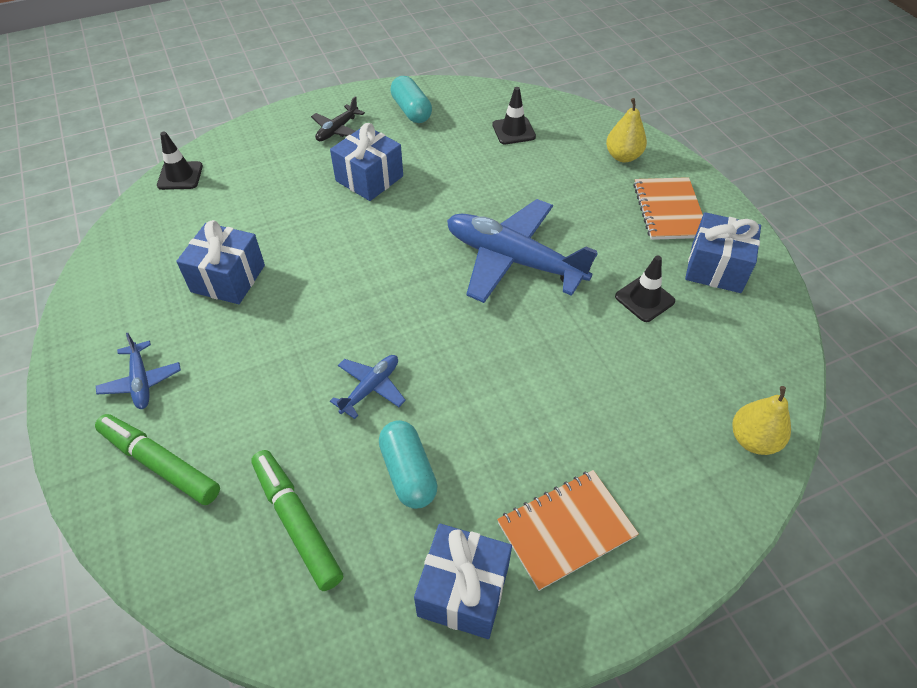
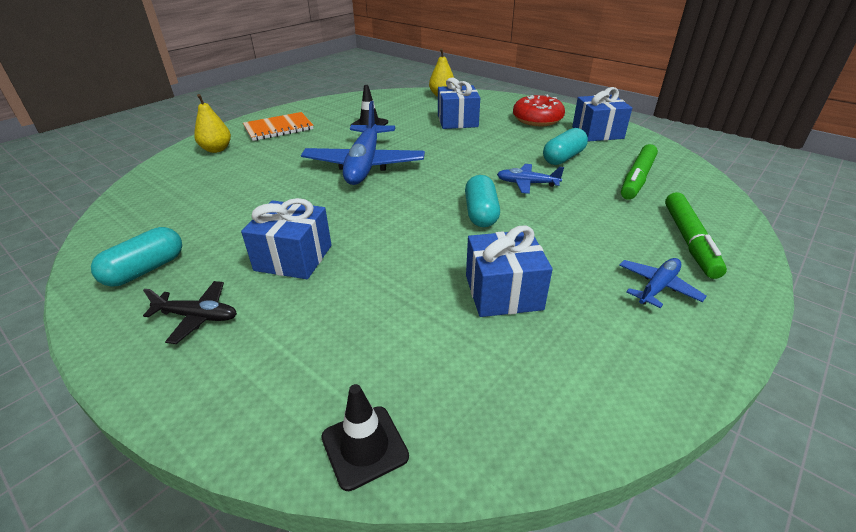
camera: 115 degrees left, 15 degrees down
black traffic cone [492,87,536,144] -> none
orange notebook [497,470,639,591] -> red donut [513,95,565,126]
blue gift [685,212,761,293] -> blue gift moved to [438,78,480,129]
none -> turquoise capsule [465,175,500,227]

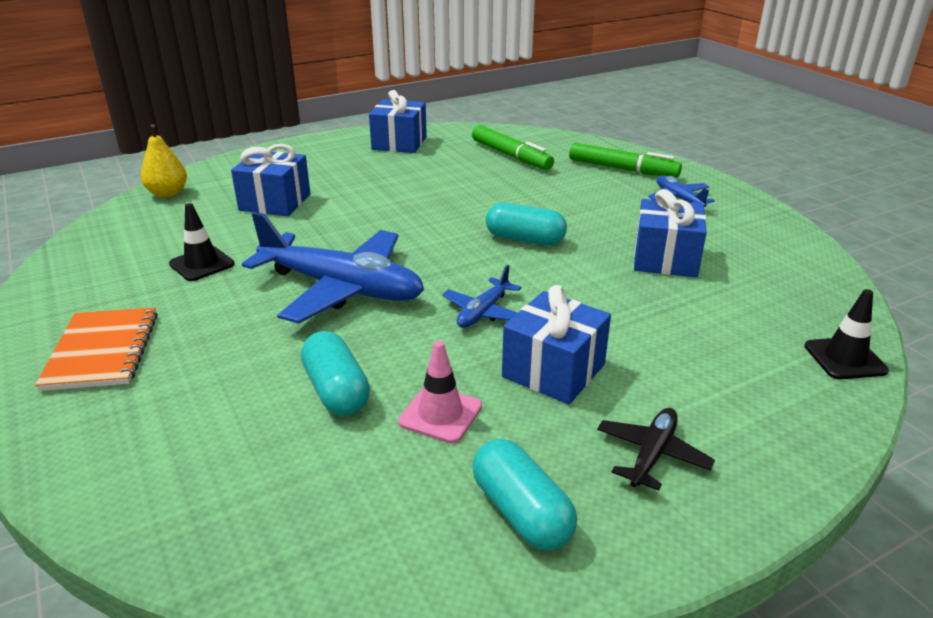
camera: 70 degrees left, 5 degrees down
yellow pear [194,94,231,153] -> none
blue plane [497,164,564,194] -> blue plane moved to [442,265,521,328]
red donut [513,95,565,126] -> none
turquoise capsule [543,128,588,165] -> turquoise capsule moved to [301,331,370,416]
none -> pink traffic cone [398,341,482,443]

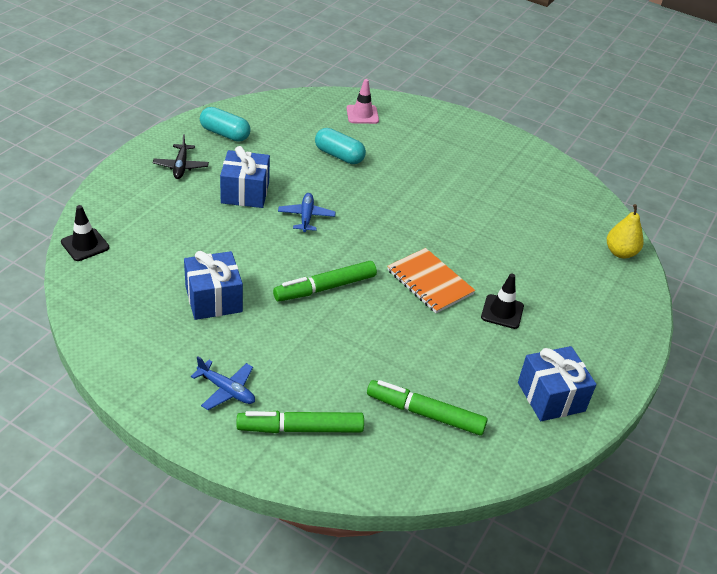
camera: 145 degrees right, 10 degrees up
orange notebook [35,307,158,391] -> orange notebook moved to [387,248,475,313]
black traffic cone [169,203,235,281] -> black traffic cone moved to [481,274,524,329]
blue gift [231,144,311,216] -> none
blue plane [242,212,424,324] -> none
pink traffic cone [398,341,482,443] -> pink traffic cone moved to [347,79,379,124]
turquoise capsule [486,203,567,245] -> green marker [273,261,377,302]

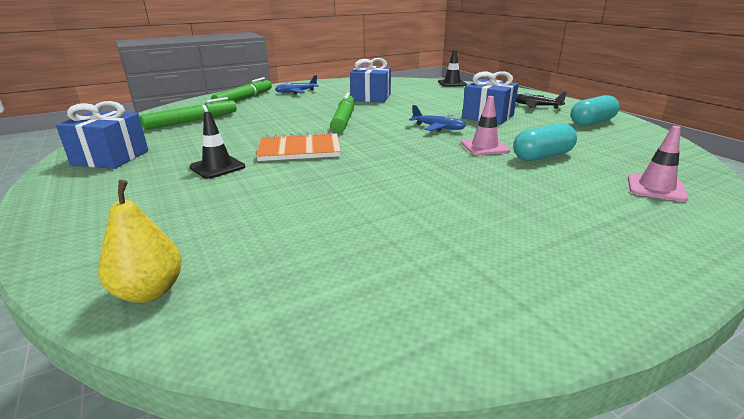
camera: 125 degrees right, 15 degrees down
none -> pink traffic cone [461,96,510,155]

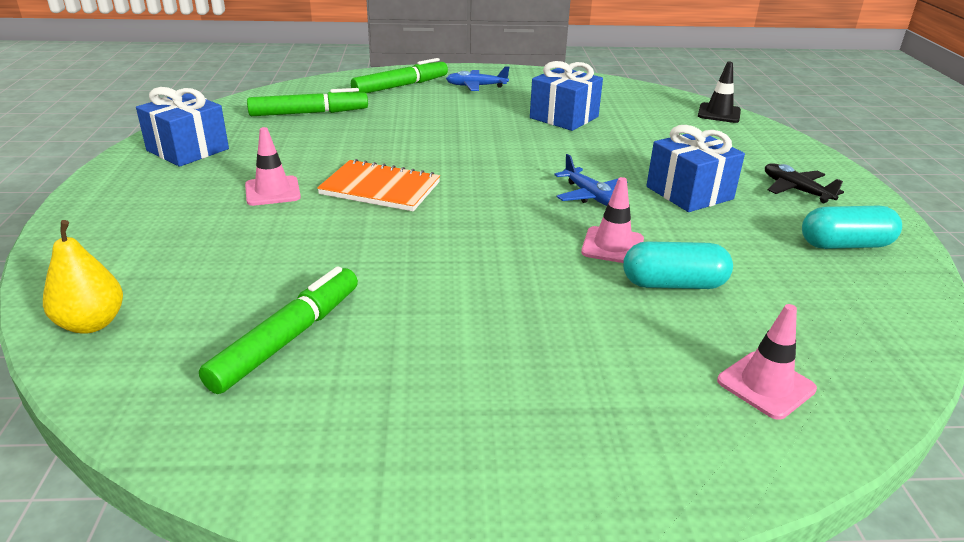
camera: 25 degrees right, 5 degrees up
black traffic cone [189,112,245,179] -> pink traffic cone [245,127,301,206]
green marker [330,92,355,133] -> green marker moved to [199,266,358,394]

